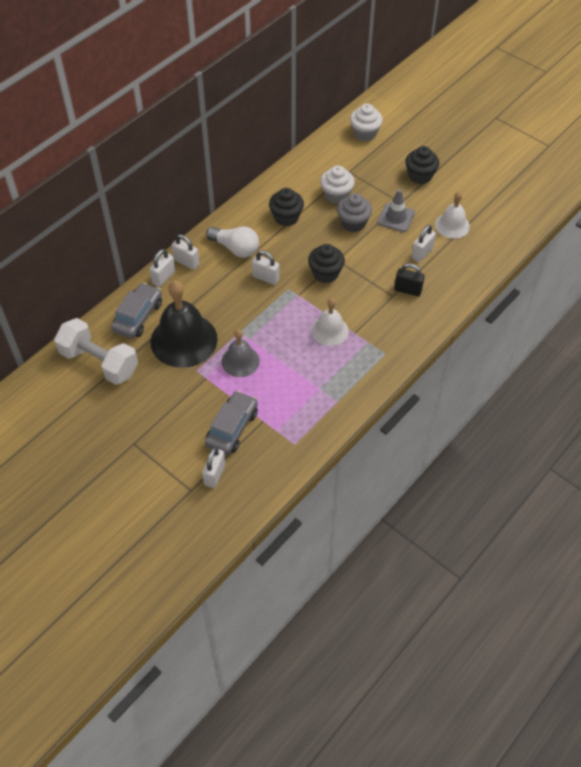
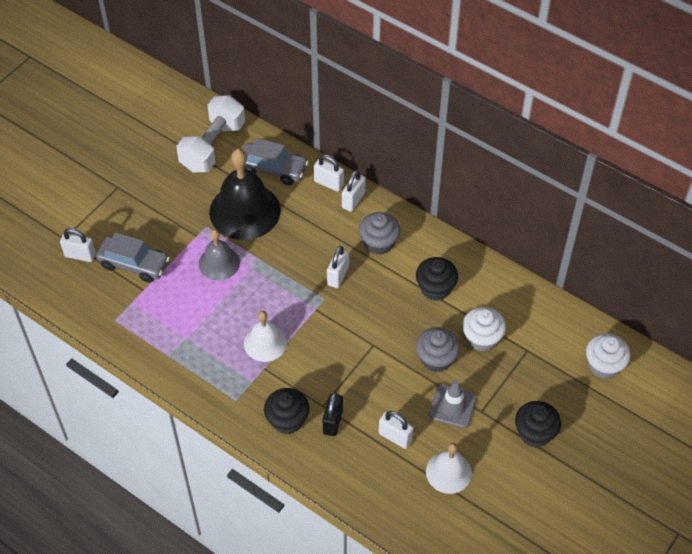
camera: 85 degrees right, 0 degrees up
white light bulb [206,227,259,258] -> grey cupcake [359,212,401,255]
black cupcake [308,244,345,283] -> black cupcake moved to [264,388,310,434]

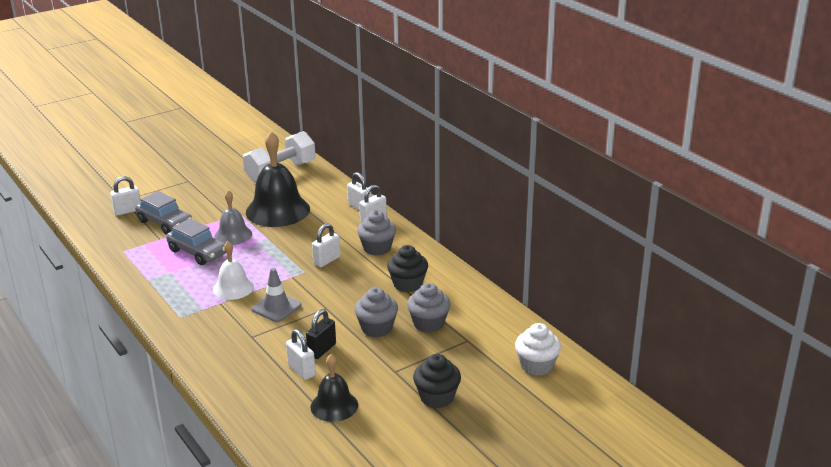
camera: 20 degrees right, 25 degrees down
white padlock [60,228,96,262] -> white padlock turned 60 degrees counterclockwise [110,176,141,216]
grey car [243,138,309,185] -> grey car moved to [166,219,226,265]
black cupcake [264,388,310,434] -> none
black padlock [323,393,343,436] -> black padlock moved to [306,309,336,359]
white bell [426,443,472,494] -> black bell [310,354,358,422]
grey traffic cone [429,380,476,428] -> grey traffic cone moved to [251,268,301,322]
white cupcake [462,307,506,351] -> grey cupcake [407,283,451,333]

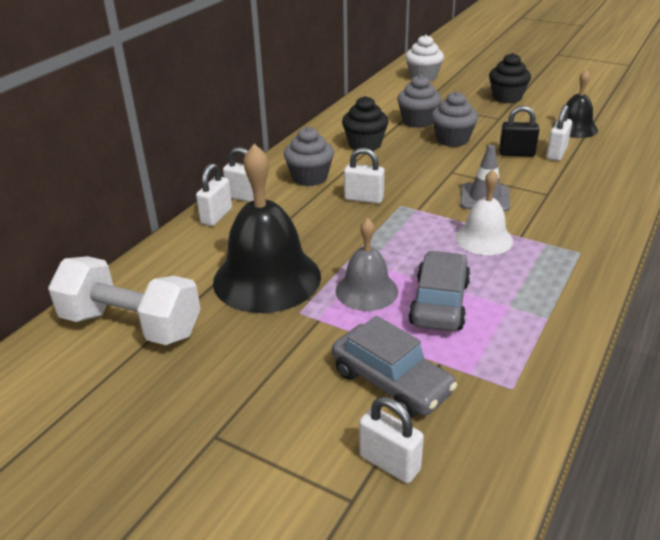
camera: 115 degrees left, 5 degrees up
grey car [135,191,192,235] -> grey car turned 120 degrees clockwise [332,316,457,418]

